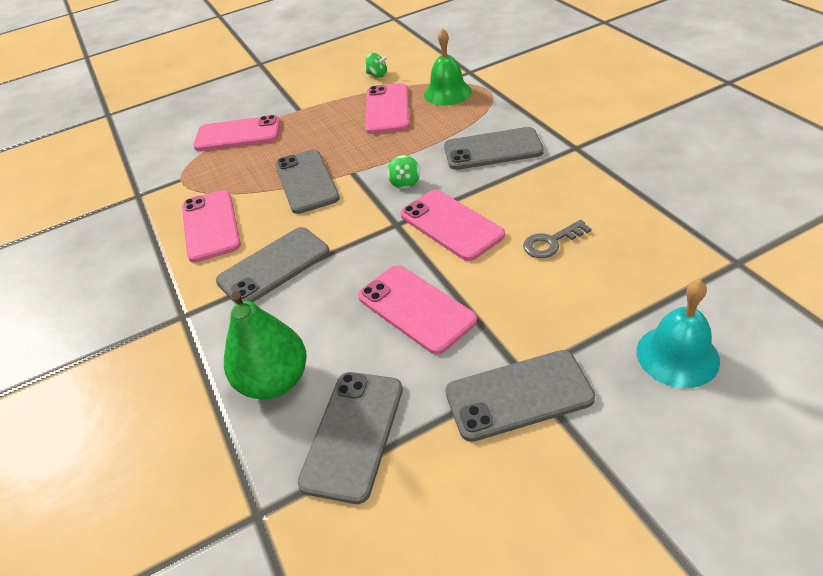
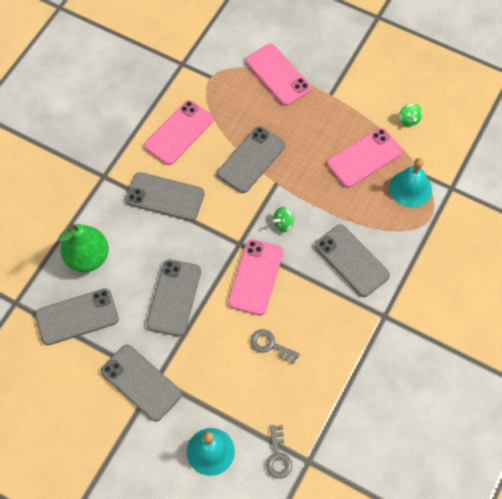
camera: 50 degrees right, 20 degrees up
pink phone [358,265,477,354] -> grey phone [146,259,201,336]
green bell [424,28,472,106] -> turquoise bell [389,158,432,207]
none -> grey key [266,425,292,479]

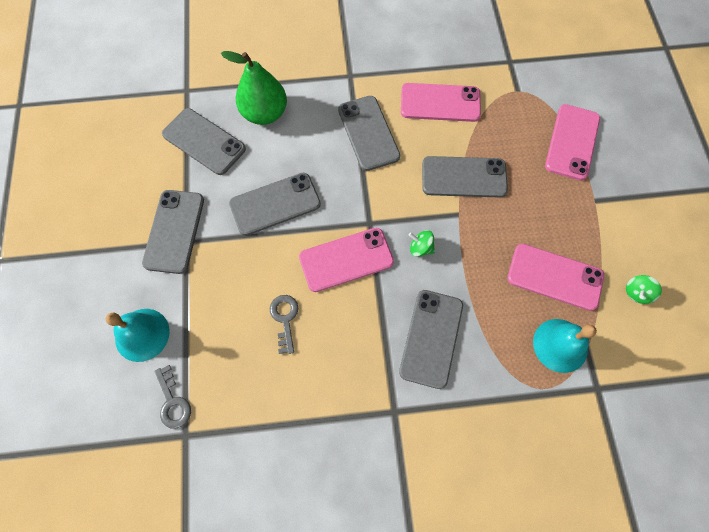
camera: 55 degrees right, 5 degrees up
grey key [266,425,292,479] -> grey key turned 75 degrees counterclockwise [155,365,191,429]

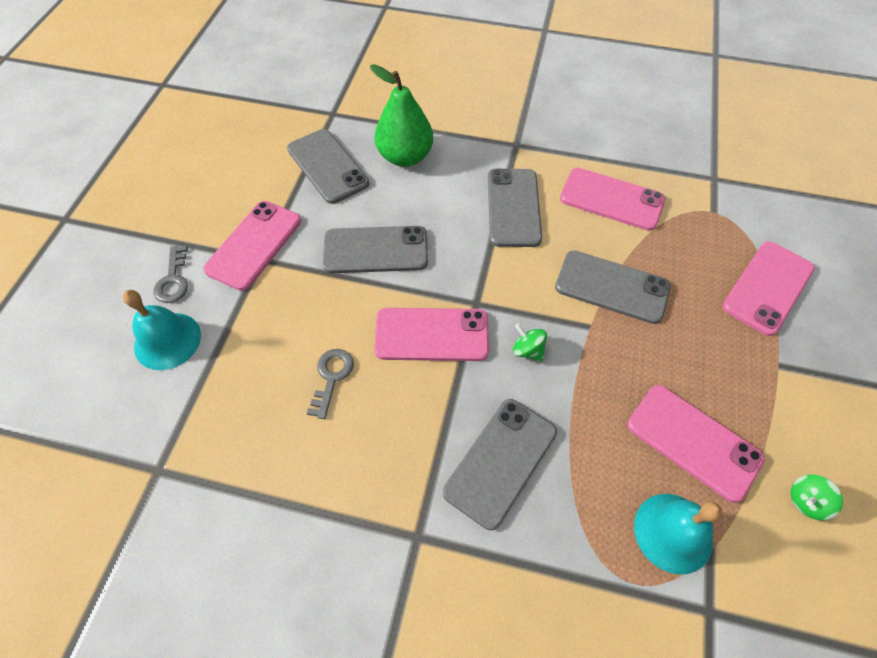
camera: 20 degrees right, 10 degrees down
grey phone [142,190,204,274] -> pink phone [203,201,301,291]
grey key [155,365,191,429] -> grey key moved to [153,246,188,303]

